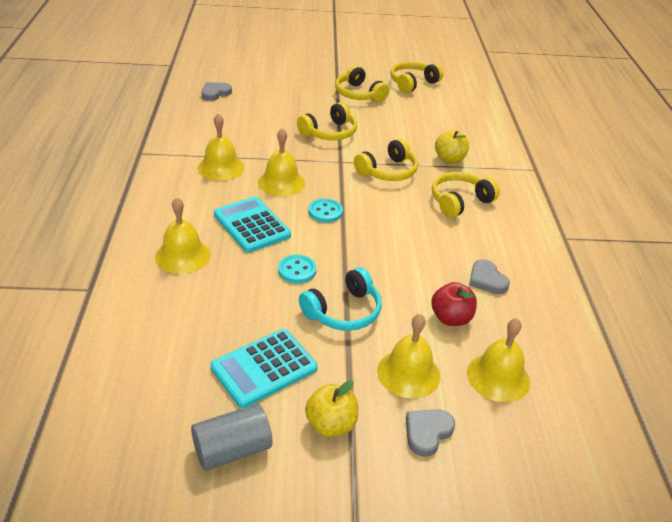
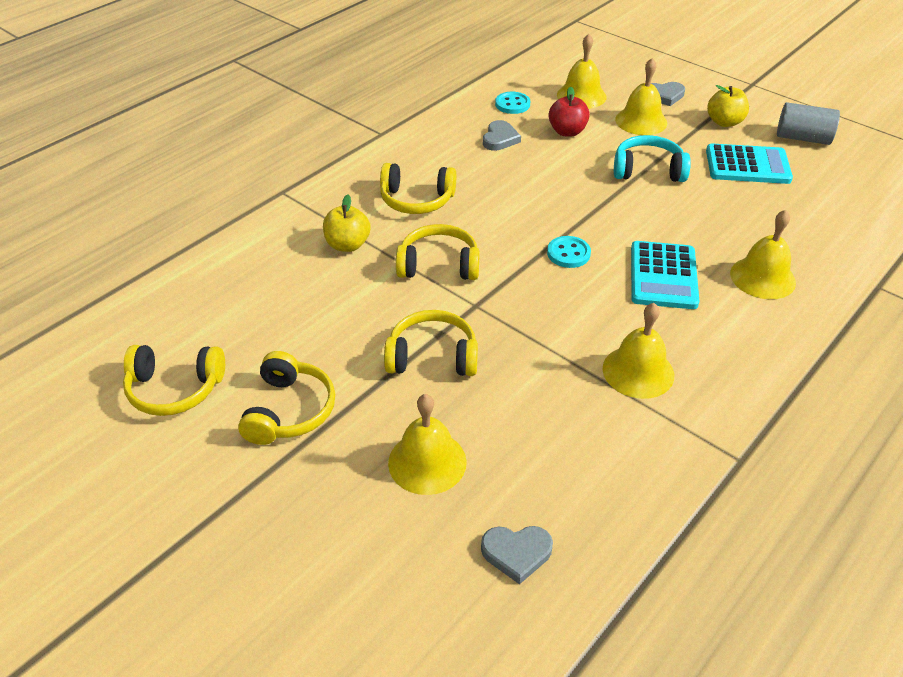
camera: 135 degrees left, 5 degrees up
yellow bell [258,128,305,197] -> yellow bell moved to [388,394,467,495]
turquoise button [278,255,316,284] -> turquoise button moved to [495,92,530,114]

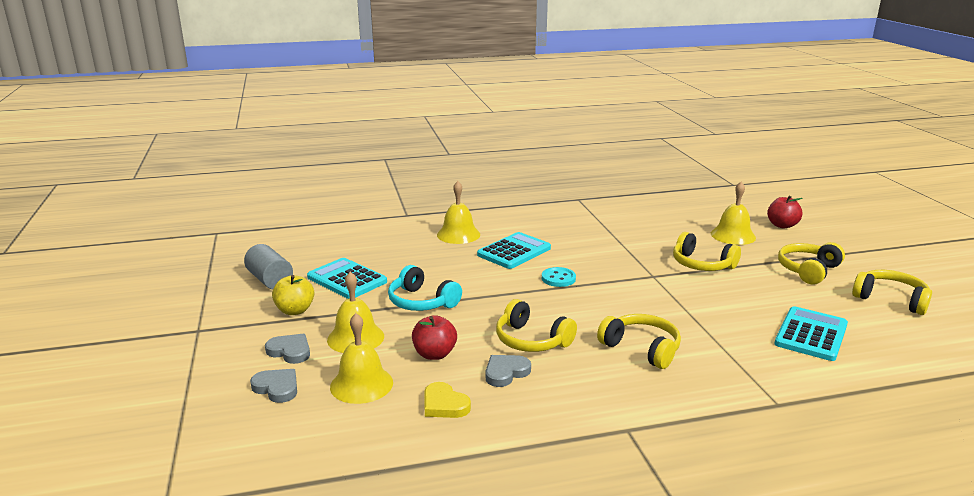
camera: 145 degrees left, 20 degrees down
yellow apple [323,195,371,252] -> none
yellow headphones [396,224,480,280] -> yellow headphones moved to [496,299,577,352]
grey heart [481,526,553,585] -> grey heart moved to [250,369,297,403]
turquoise button [495,92,530,114] -> yellow heart [424,382,471,418]
yellow bell [603,303,674,399] -> none
none -> red apple [767,196,803,228]
none -> turquoise calculator [774,306,848,361]

